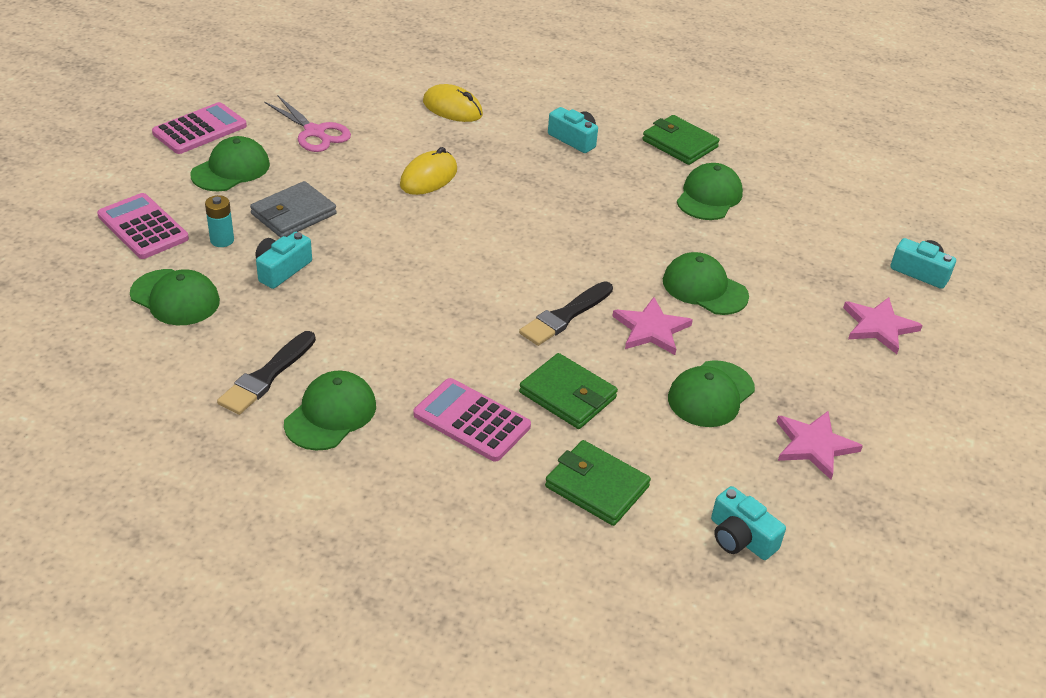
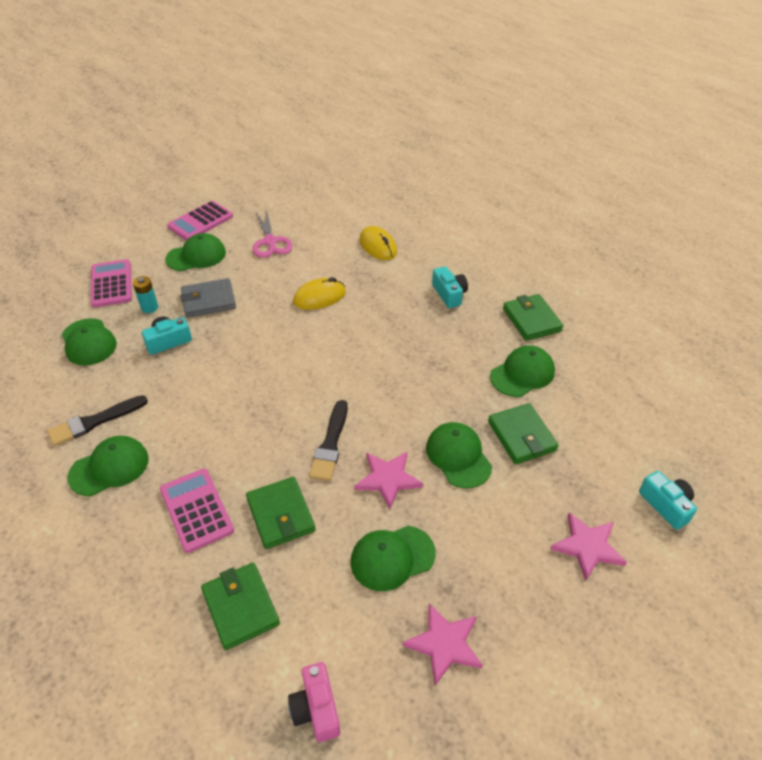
camera: 30 degrees right, 5 degrees up
pink calculator [152,102,247,154] -> pink calculator turned 150 degrees clockwise [167,201,233,241]
black brush [519,281,613,346] -> black brush turned 60 degrees counterclockwise [309,400,348,481]
turquoise camera [711,486,786,560] -> pink camera [288,662,340,742]
none -> green wallet [488,403,559,464]

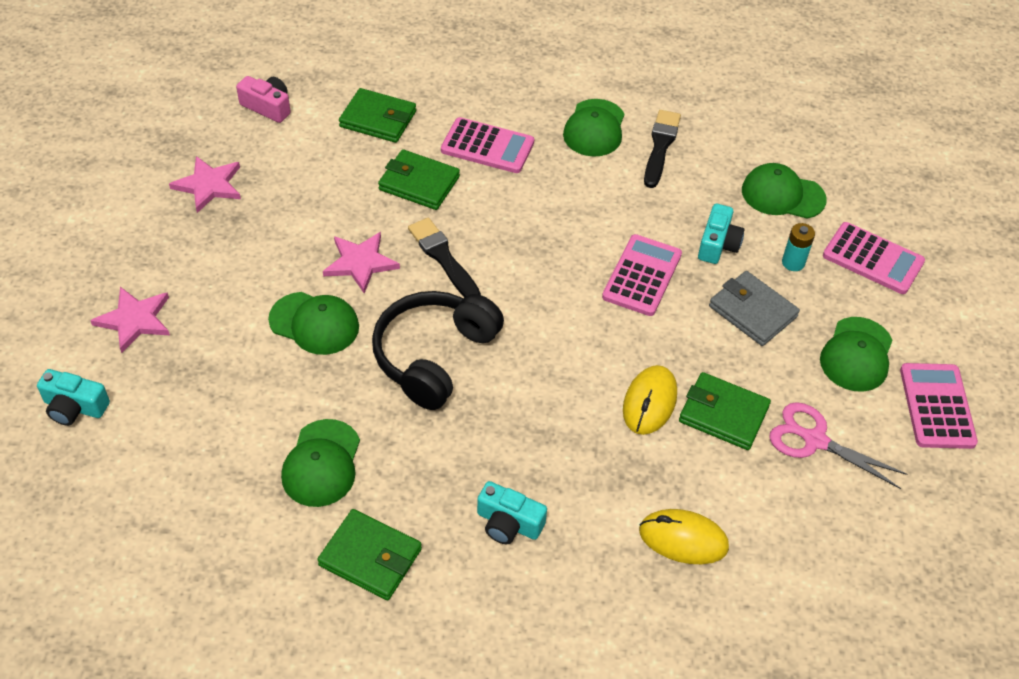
camera: 135 degrees right, 5 degrees up
grey wallet [180,278,236,318] -> grey wallet turned 75 degrees counterclockwise [709,271,800,346]
green cap [351,526,436,591] -> none
green wallet [488,403,559,464] -> green wallet moved to [679,372,771,450]
none -> black headphones [372,291,504,410]
none -> pink calculator [602,234,682,316]

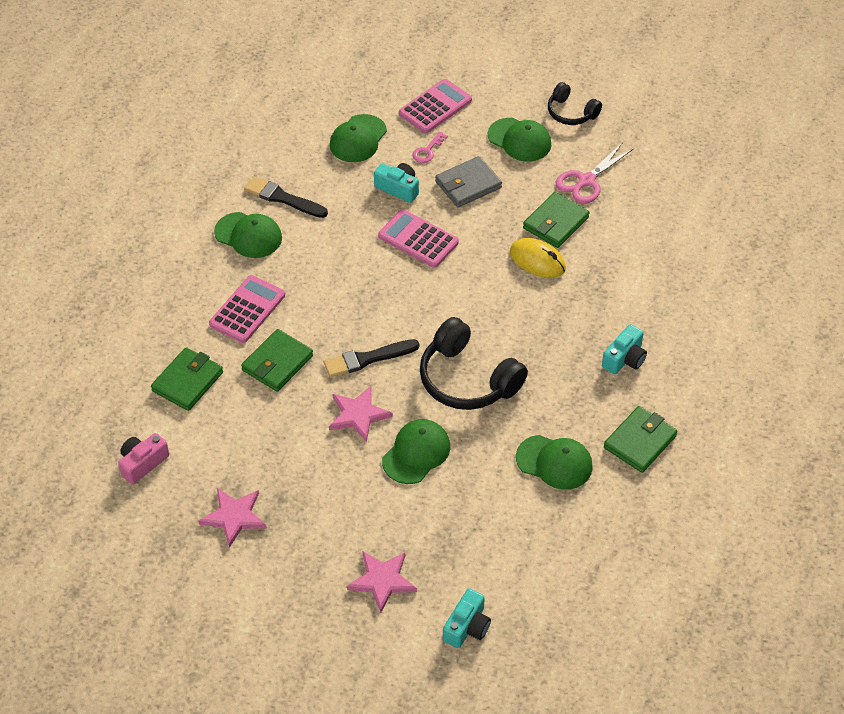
camera: 75 degrees left, 0 degrees up
yellow mouse [639,509,729,564] -> none
turquoise battery [782,223,815,271] -> pink key [412,132,448,163]
pink calculator [900,363,978,449] -> black headphones [548,82,602,125]

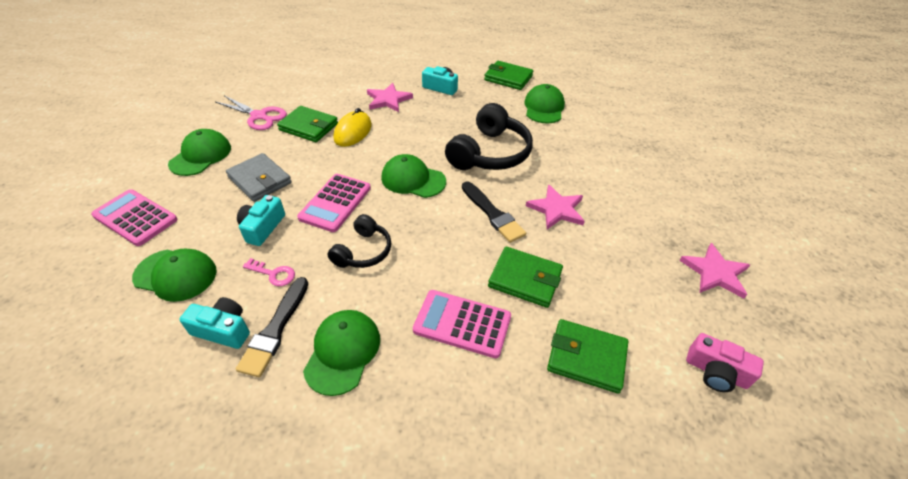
camera: 105 degrees left, 5 degrees down
pink star [347,551,417,613] -> pink star moved to [367,83,413,112]
green cap [382,419,450,484] -> green cap moved to [381,154,446,198]
pink key [412,132,448,163] -> pink key moved to [243,258,295,286]
turquoise camera [443,588,491,648] -> turquoise camera moved to [179,297,250,349]
black headphones [548,82,602,125] -> black headphones moved to [328,214,391,268]

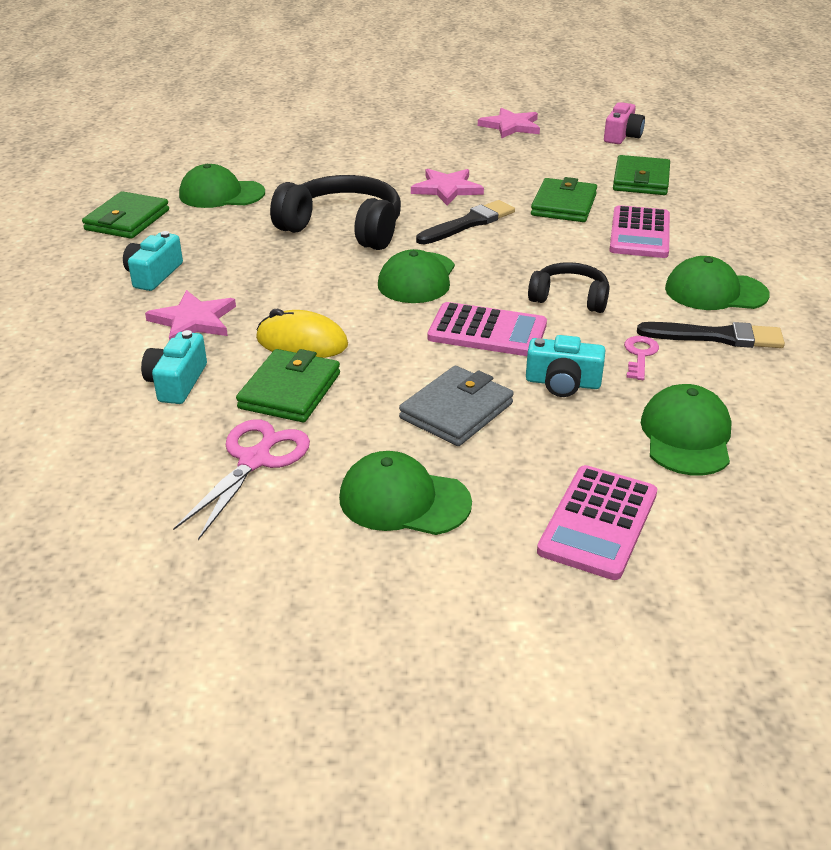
camera: 95 degrees left, 10 degrees down
turquoise camera [179,297,250,349] -> turquoise camera moved to [141,330,207,404]

